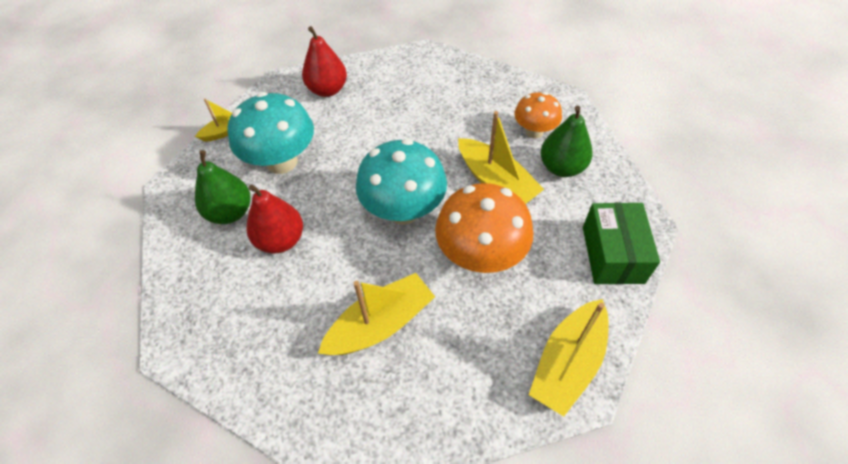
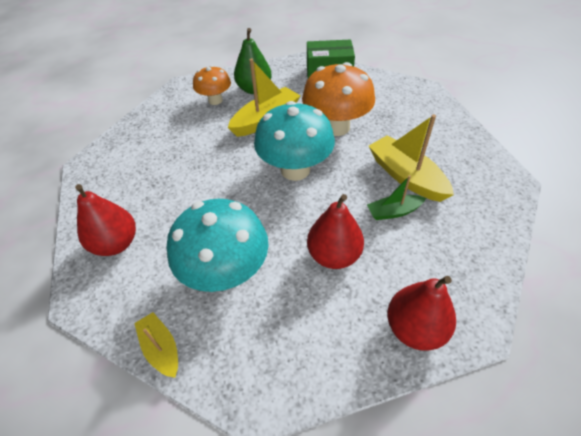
camera: 90 degrees left, 5 degrees down
green pear [195,150,251,224] -> none
yellow boat [529,299,608,416] -> none
none -> green boat [367,175,426,220]
none -> red pear [387,276,456,351]

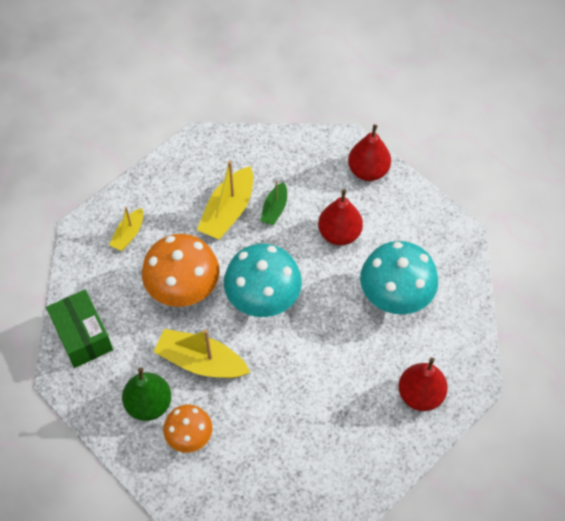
camera: 120 degrees left, 10 degrees up
yellow boat [134,312,178,378] -> yellow boat moved to [109,207,143,251]
green boat [367,175,426,220] -> green boat turned 60 degrees clockwise [260,181,287,225]

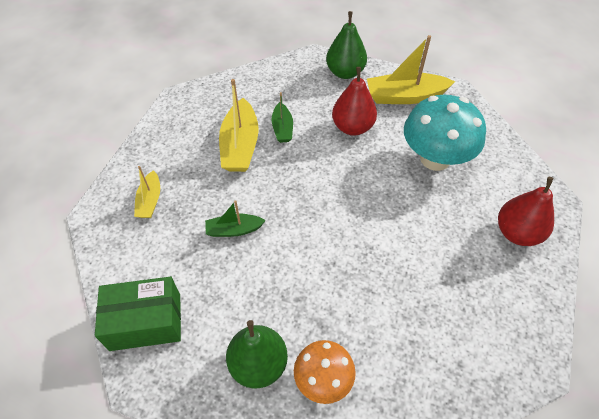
camera: 25 degrees left, 5 degrees down
green box [46,290,113,368] -> green box turned 45 degrees counterclockwise [95,277,181,351]
orange mushroom [142,234,220,307] -> green boat [205,200,266,237]
yellow boat [154,329,250,378] -> yellow boat moved to [367,35,455,104]
turquoise mushroom [224,244,302,317] -> none
red pear [348,124,391,181] -> green pear [326,11,367,79]

